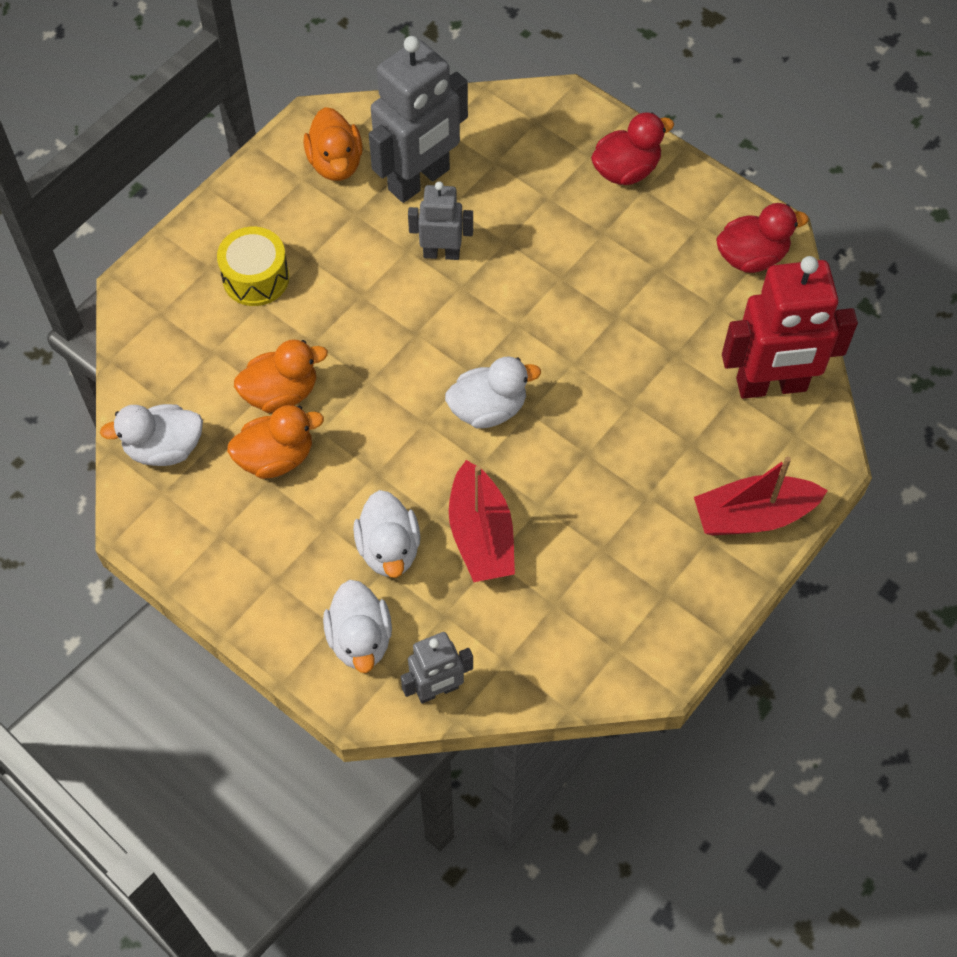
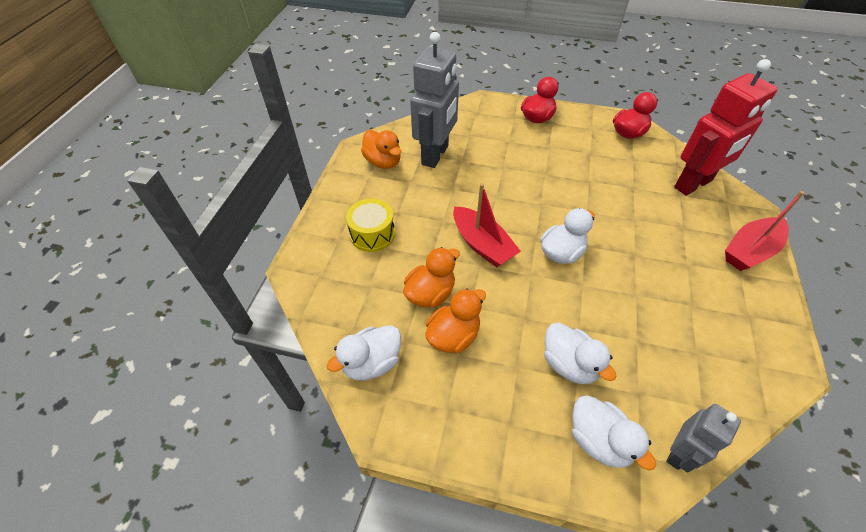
camera: 25 degrees left, 10 degrees down
grey robot [408,181,473,260] -> none
red boat [449,460,515,582] -> red boat moved to [453,183,521,267]

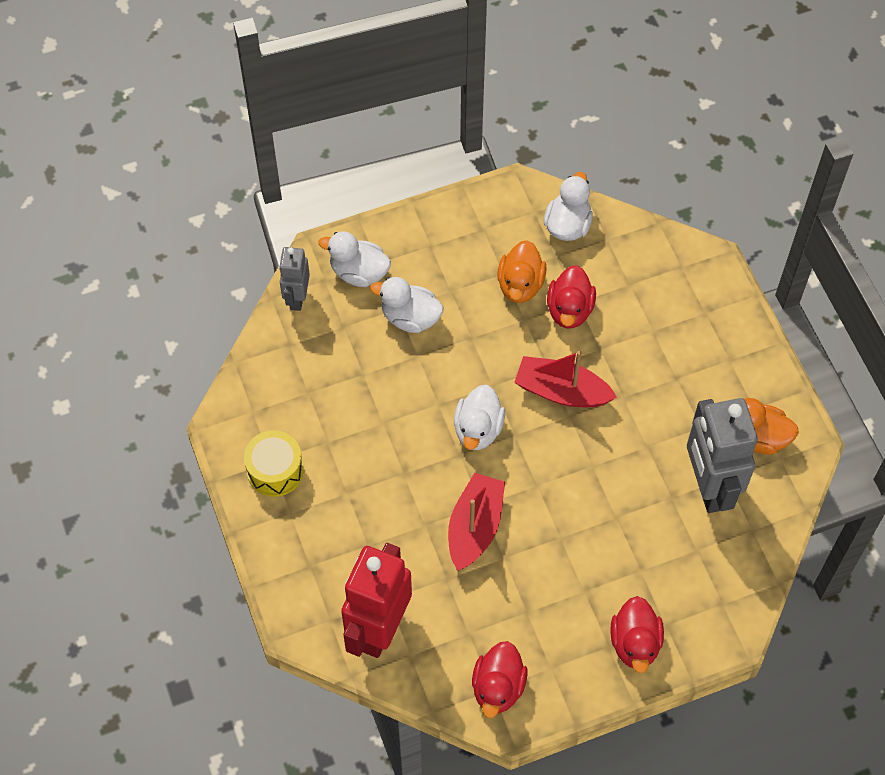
camera: 145 degrees right, 10 degrees up
yellow drum [346,199,395,252] -> yellow drum moved to [244,430,304,497]
orange duck [403,247,460,308] -> red duck [547,265,596,328]
red boat [725,191,804,271] -> red boat moved to [448,473,505,571]

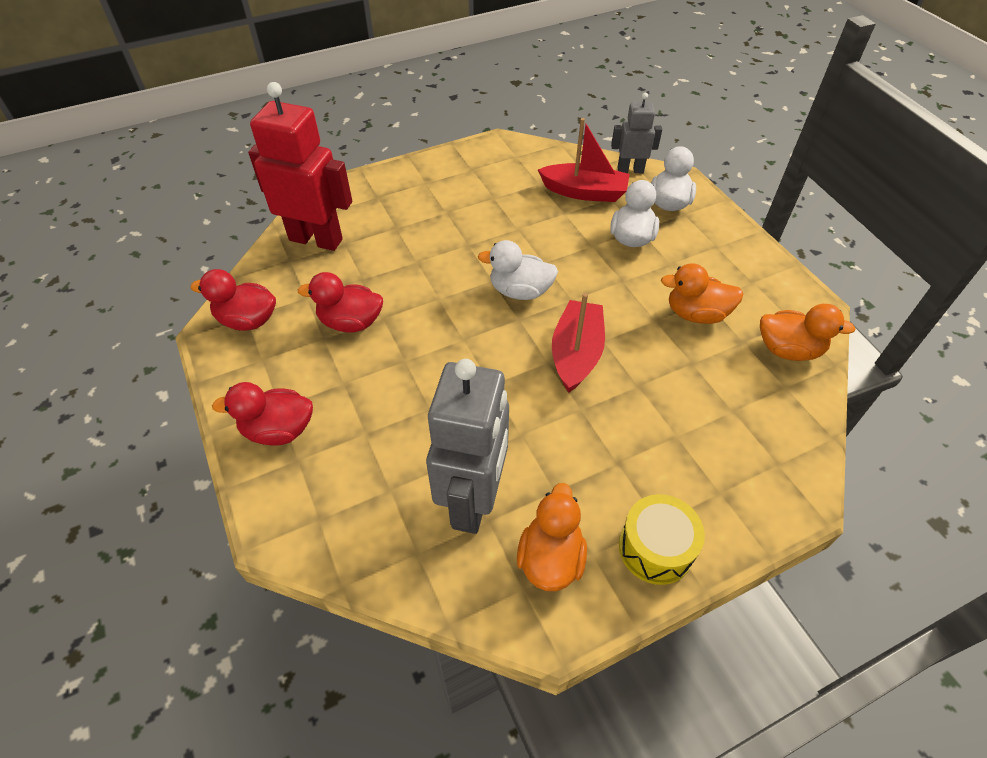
camera: 85 degrees right, 10 degrees down
yellow drum [244,430,304,497] -> yellow drum moved to [619,494,705,585]
red boat [448,473,505,571] -> red boat moved to [538,118,630,202]
white duck [543,172,593,241] -> orange duck [760,304,855,361]
red duck [547,265,596,328] -> red duck moved to [298,272,383,332]
grey robot [687,398,758,513] -> grey robot turned 120 degrees clockwise [426,359,509,534]

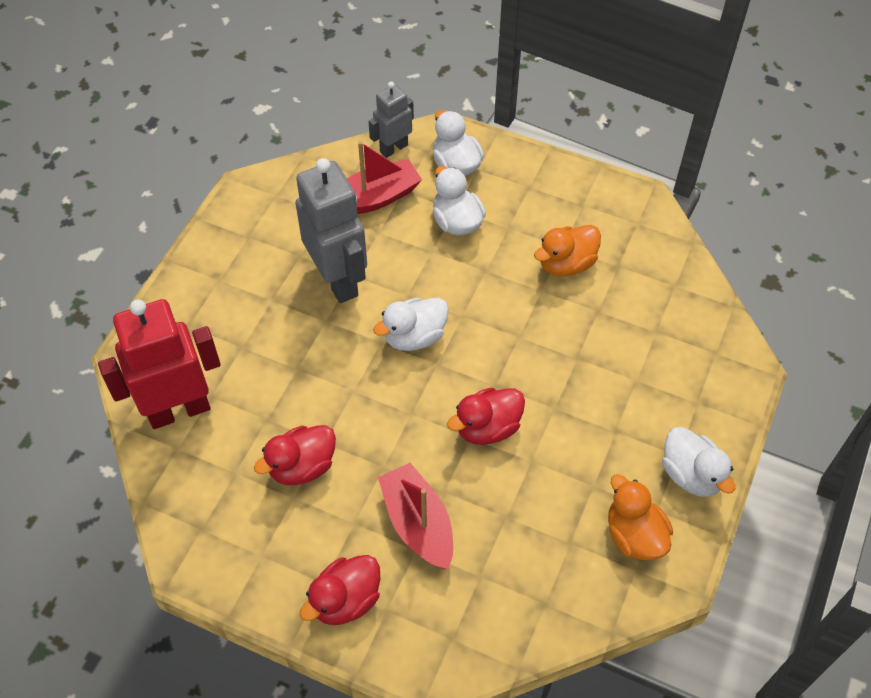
camera: 40 degrees left, 5 degrees up
red duck [191,269,276,331] -> red duck moved to [447,388,525,445]
grey robot [426,359,509,534] -> grey robot moved to [295,158,367,303]
red boat [552,293,605,393] -> red boat moved to [378,463,453,569]
yellow drum [619,494,705,585] -> white duck [662,427,735,497]
orange duck [760,304,855,361] -> none

